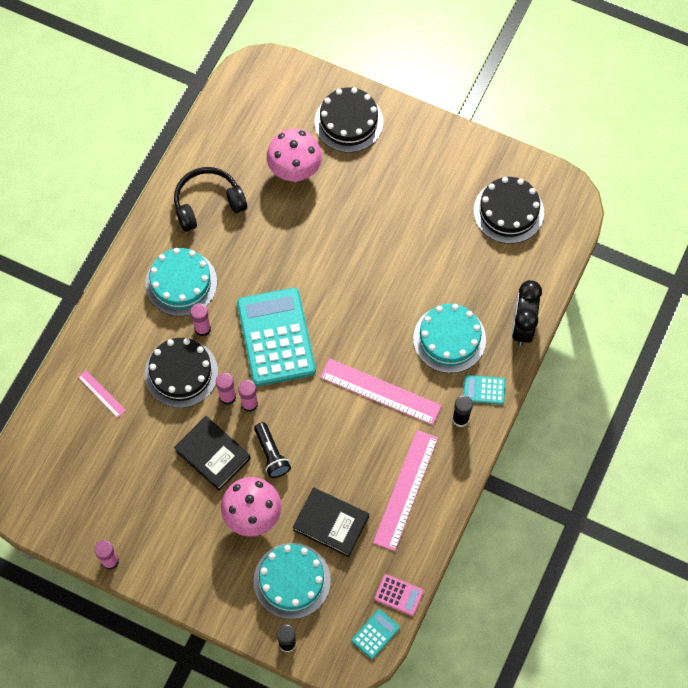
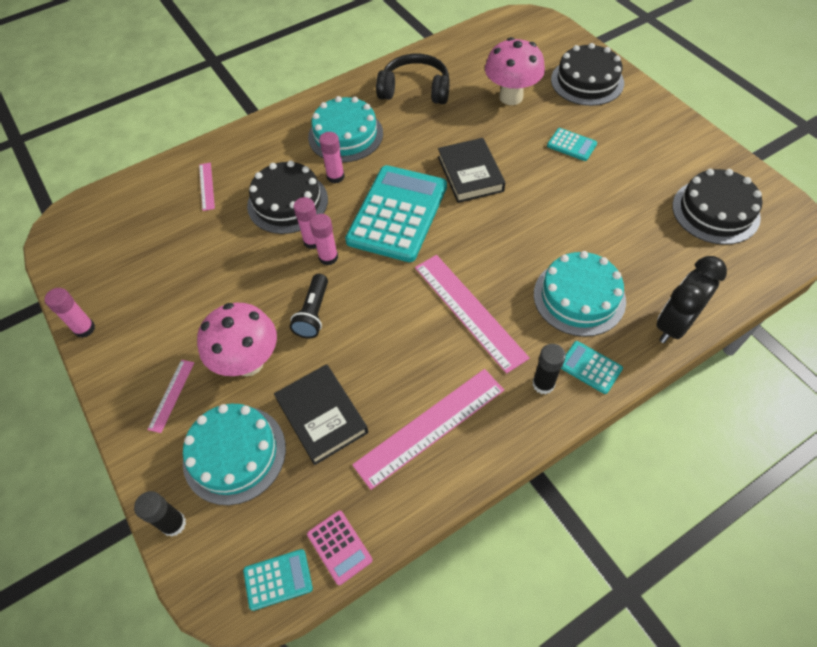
camera: 35 degrees right, 10 degrees down
black book [174,416,251,491] -> black book moved to [438,138,505,203]
none -> pink ruler [147,360,194,433]
none -> turquoise calculator [547,128,597,161]

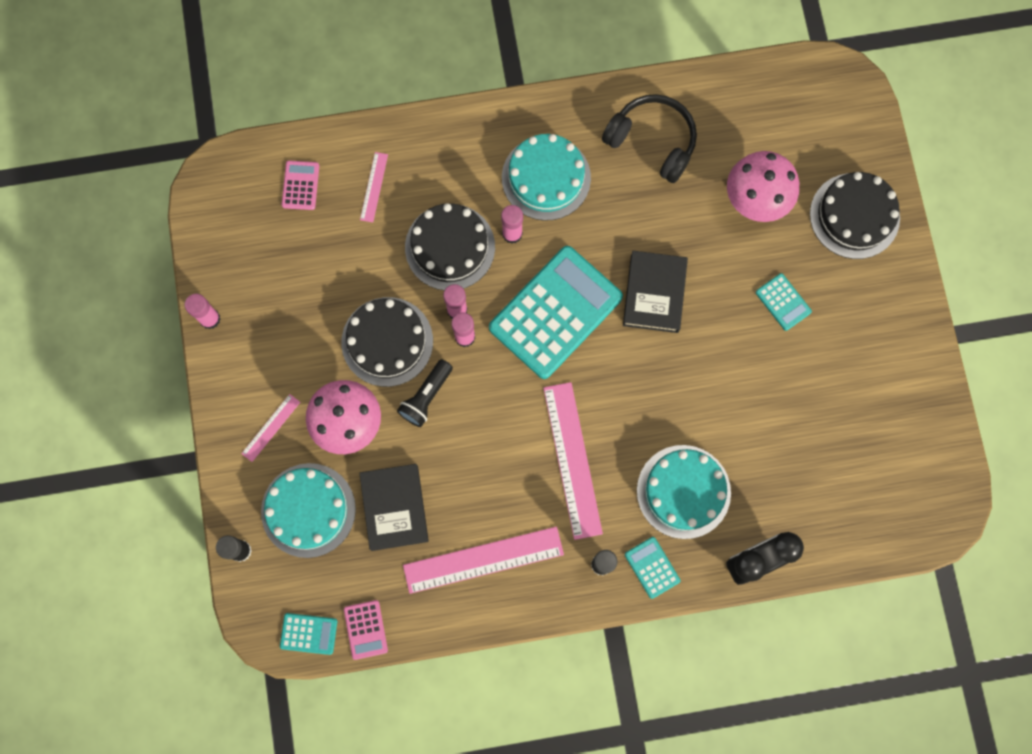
camera: 20 degrees right, 20 degrees up
black cake [672,169,762,245] -> black cake moved to [341,297,433,387]
none -> pink calculator [282,161,319,210]

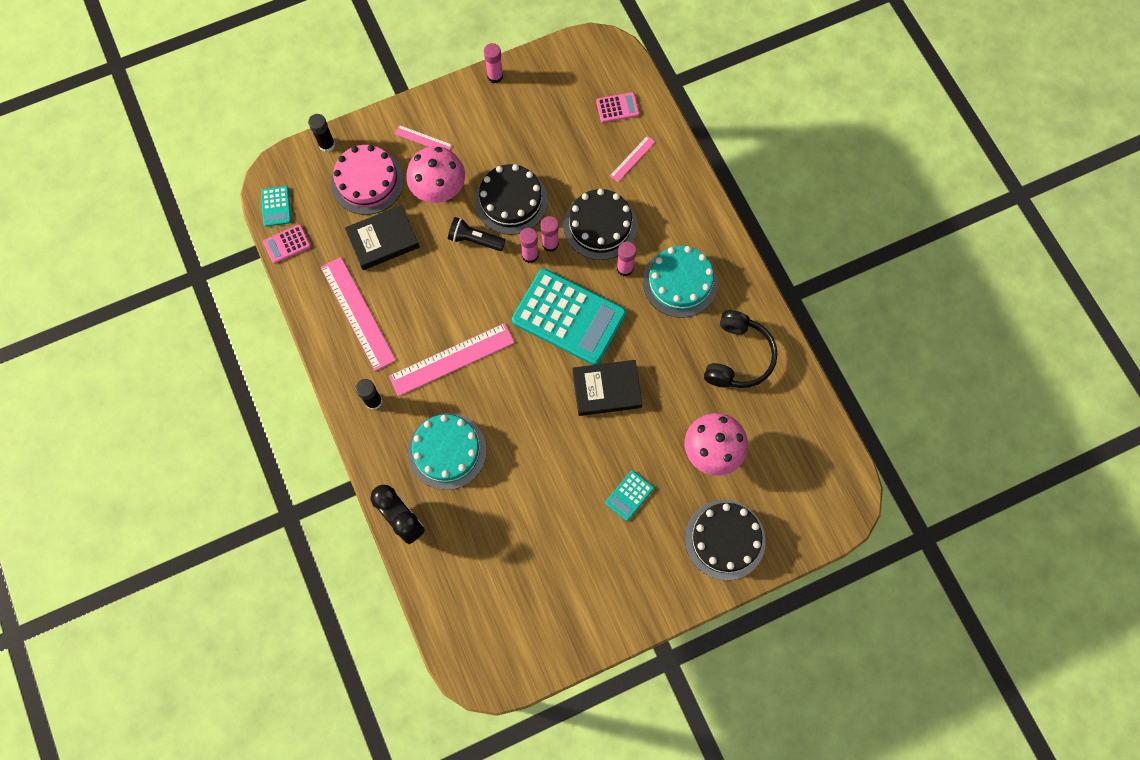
camera: 75 degrees right, 5 degrees down
turquoise cake [261,463,356,558] -> pink cake [331,145,404,215]
pink ruler [360,152,388,222] -> pink ruler turned 45 degrees counterclockwise [610,136,655,182]
turquoise calculator [625,537,680,599] -> none

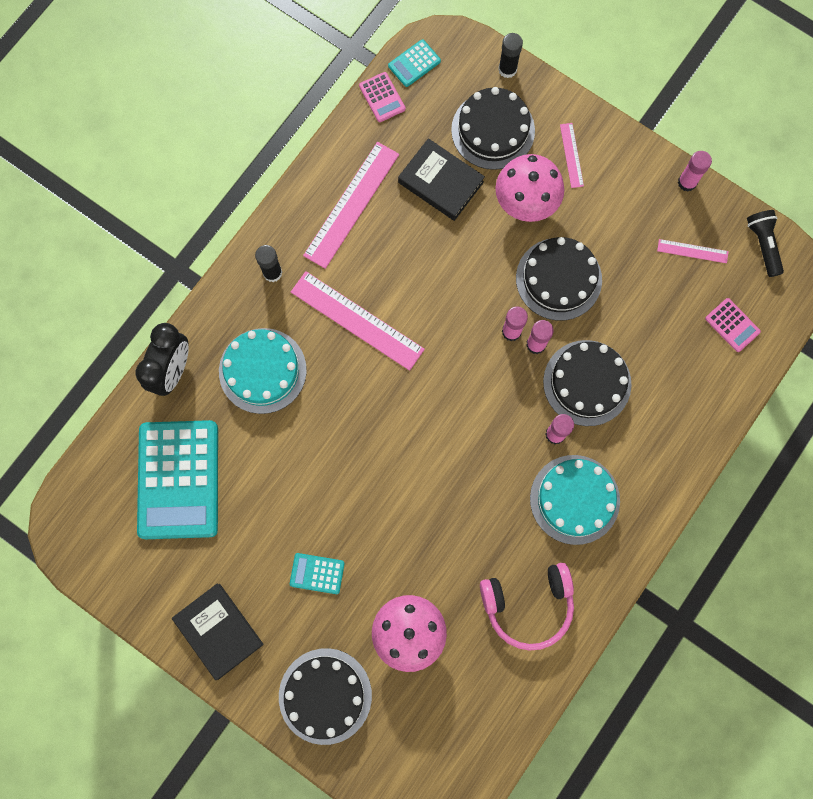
camera: 60 degrees right, 5 degrees up
pink calculator [263,224,311,264] -> pink calculator turned 150 degrees counterclockwise [359,72,406,122]
pink cake [331,145,404,215] -> black cake [451,87,535,170]
black flashlight [448,217,505,251] -> black flashlight moved to [747,210,784,277]
turquoise calculator [512,268,626,365] -> turquoise calculator moved to [137,420,218,539]
black book [572,360,642,416] -> black book moved to [172,583,264,680]
pink ruler [610,136,655,182] -> pink ruler moved to [657,239,729,263]
black headphones [704,310,778,388] -> pink headphones [480,563,574,651]

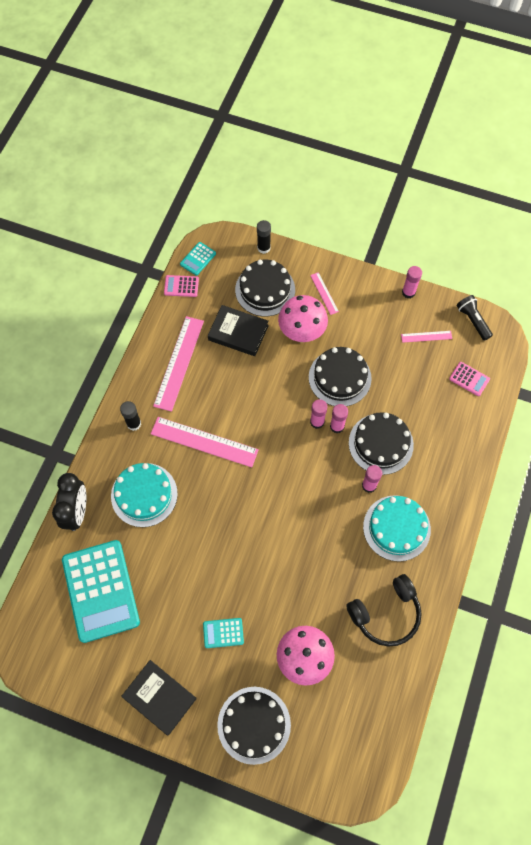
camera: 15 degrees left, 10 degrees down
pink calculator [359,72,406,122] -> pink calculator turned 135 degrees clockwise [164,275,199,297]
pink headphones [480,563,574,651] -> black headphones [346,574,422,647]

